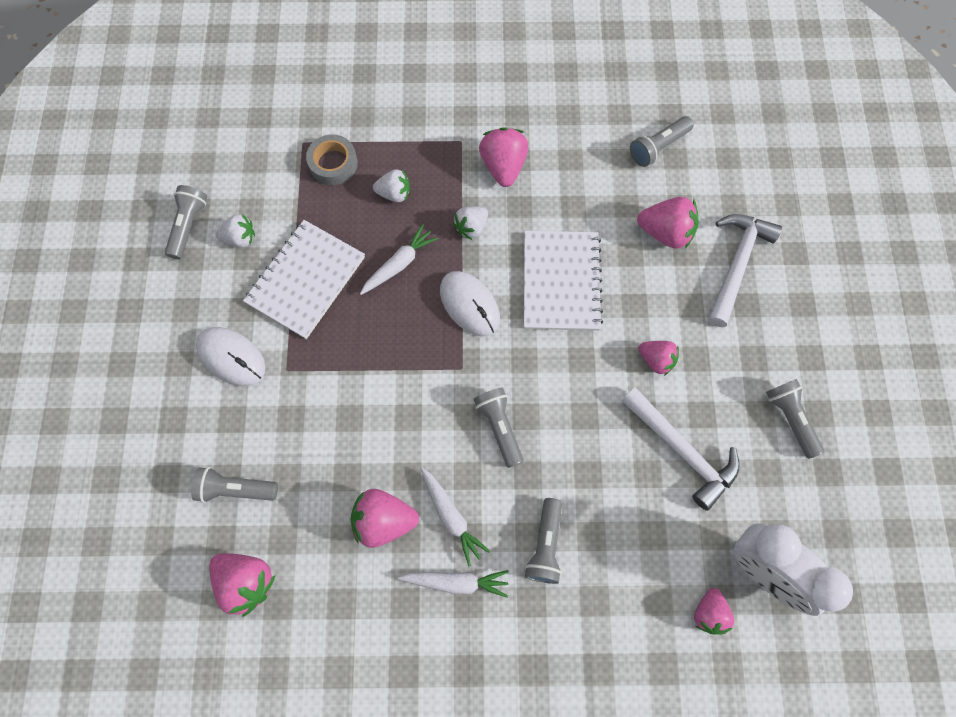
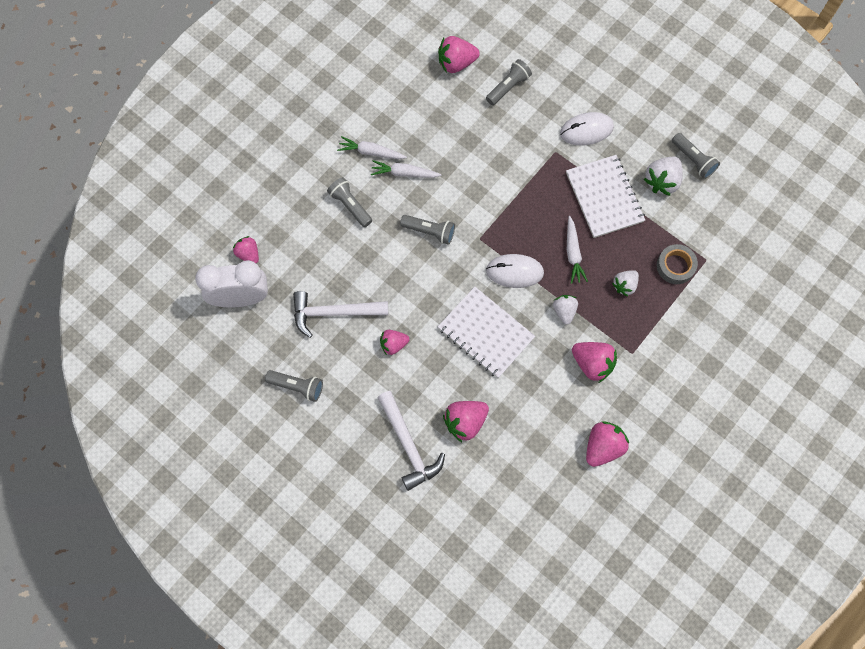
camera: 130 degrees right, 0 degrees up
white strawberry [216,214,255,247] -> white strawberry [644,157,683,196], size x1.54
pink strawberry [351,489,419,548] -> pink strawberry moved to [586,421,629,467]
white carrot [398,570,509,598] -> white carrot turned 60 degrees clockwise [337,136,407,159]
grey flashlight [630,116,694,167] -> none

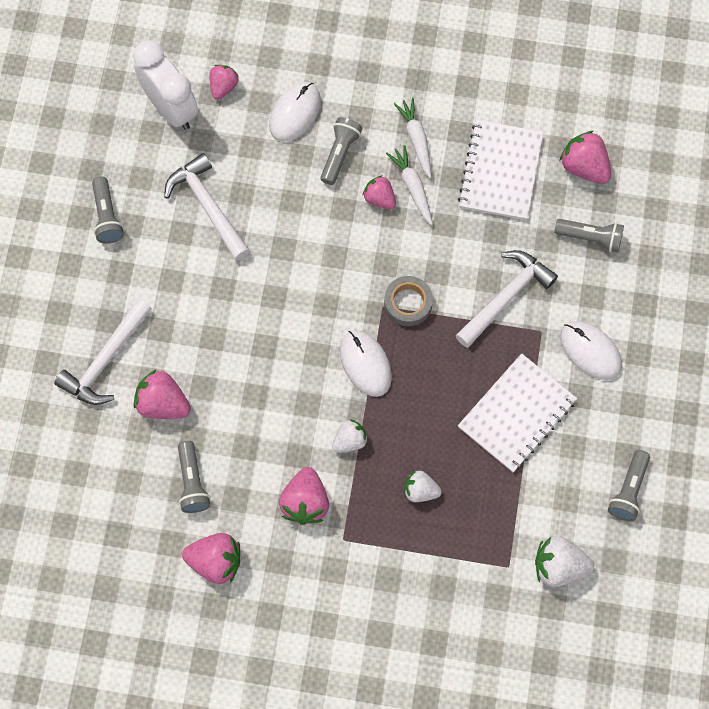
camera: 60 degrees right, 0 degrees up
pink strawberry [380,330,409,355] -> pink strawberry moved to [362,175,396,209]
grey flashlight [400,215,455,245] -> grey flashlight moved to [178,441,210,513]
white notebook [438,287,535,378] -> white notebook moved to [458,120,543,220]
white carrot [567,216,588,284] -> none
white strawberry [644,157,683,196] -> white strawberry moved to [535,536,594,587]
grey tape [657,244,698,284] -> grey tape moved to [384,276,433,326]
none -> white mouse [269,82,321,142]
none -> white hammer [455,250,558,348]

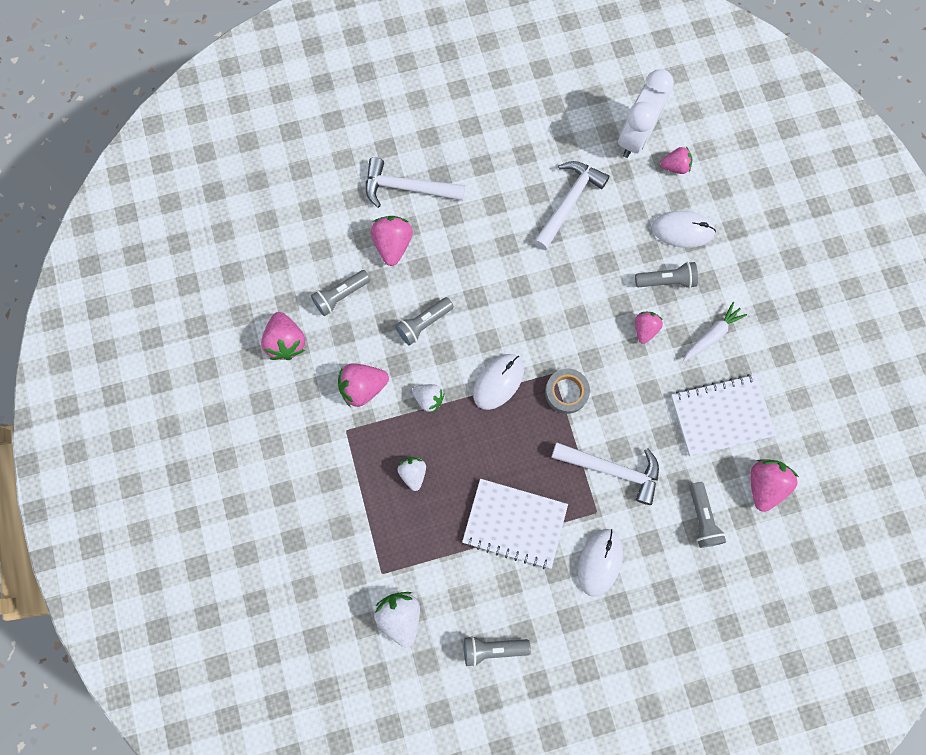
camera: 65 degrees right, 5 degrees up
grey flashlight [92,176,124,244] -> grey flashlight moved to [395,297,454,346]
white carrot [386,145,433,225] -> none

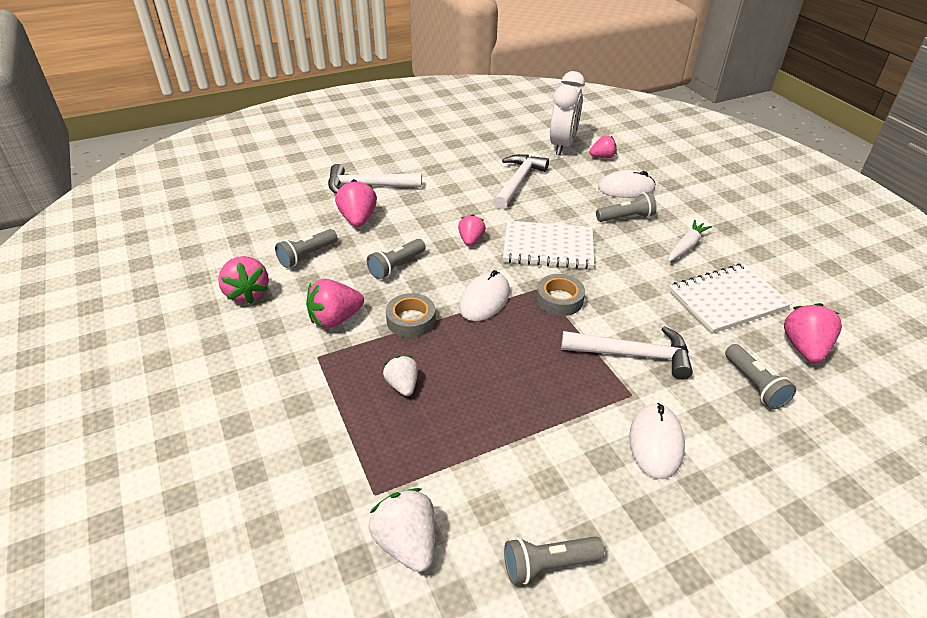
camera: 10 degrees left, 35 degrees down
white strawberry [412,384,445,412] -> grey tape [386,293,436,338]
white notebook [462,479,568,569] -> white notebook moved to [503,221,594,269]
pink strawberry [635,312,663,344] -> pink strawberry moved to [458,214,486,246]

